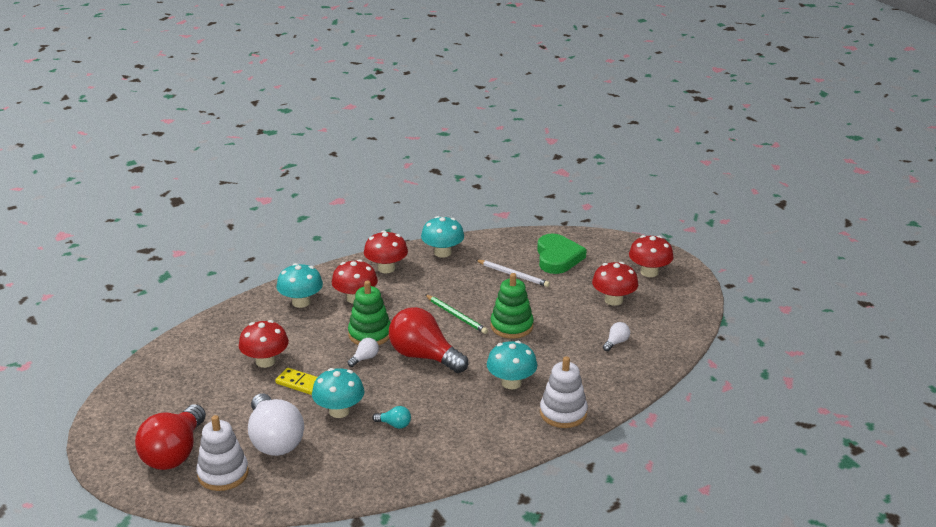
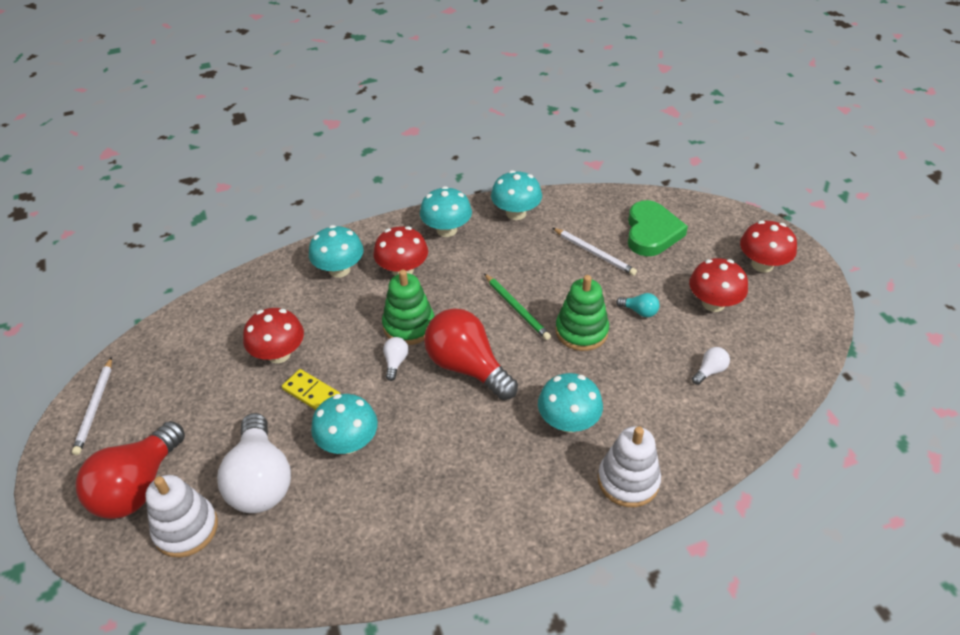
camera: 10 degrees right, 15 degrees up
white light bulb [347,338,379,367] -> white light bulb turned 45 degrees counterclockwise [383,337,409,381]
red mushroom [364,231,408,273] -> turquoise mushroom [420,186,472,237]
turquoise light bulb [372,406,411,429] -> turquoise light bulb moved to [616,293,660,317]
none -> white pencil [72,357,112,455]

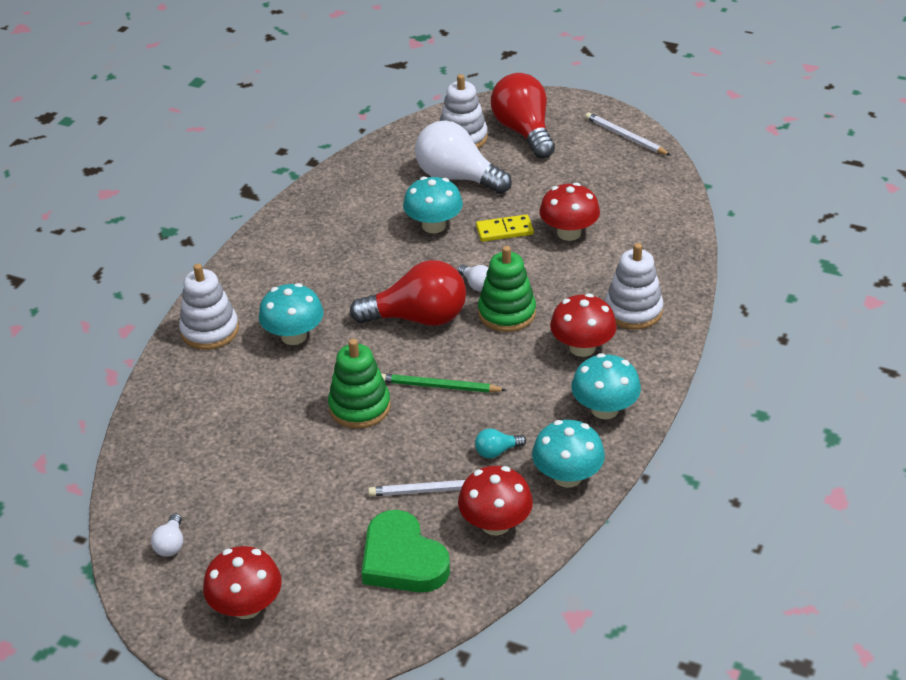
camera: 135 degrees right, 5 degrees down
turquoise mushroom [309,225,364,278] -> white stacking toy [605,243,663,330]
turquoise light bulb [616,293,660,317] -> turquoise light bulb moved to [475,428,526,459]
red mushroom [689,258,748,312] -> red mushroom moved to [458,466,533,536]
white light bulb [692,347,730,385] -> white light bulb moved to [151,513,183,556]

